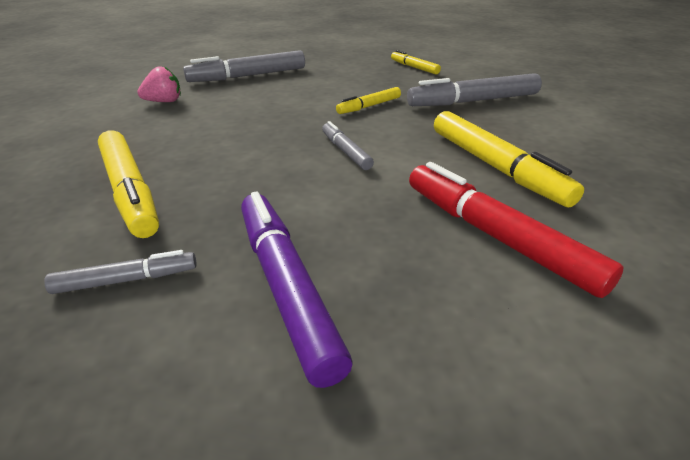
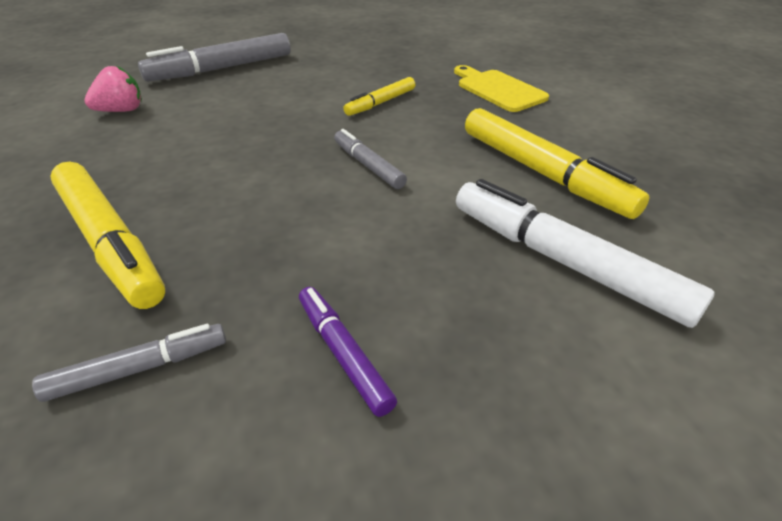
camera: 10 degrees left, 5 degrees up
purple marker [241,192,352,388] -> purple marker [299,287,397,417], size x0.54
yellow marker [391,50,441,74] -> none
grey marker [407,73,542,106] -> yellow cutting board [454,65,549,112]
red marker [409,162,623,298] -> white marker [456,179,715,328]

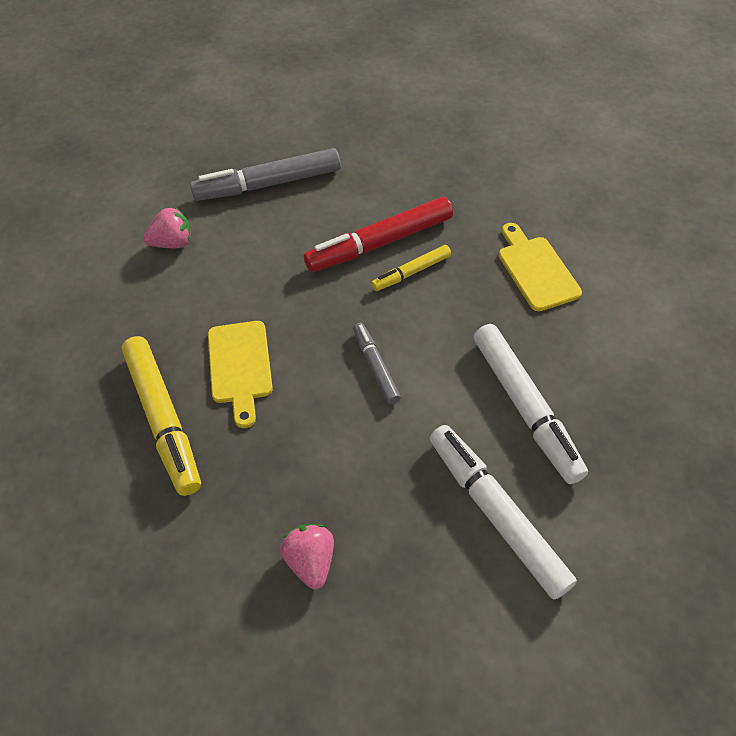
camera: 15 degrees right, 15 degrees up
grey marker [32,324,226,402] -> none
purple marker [299,287,397,417] -> pink strawberry [280,524,334,589]
yellow marker [465,108,649,219] -> white marker [474,324,588,484]
none -> yellow cutting board [208,321,273,428]
none -> red marker [304,197,453,272]

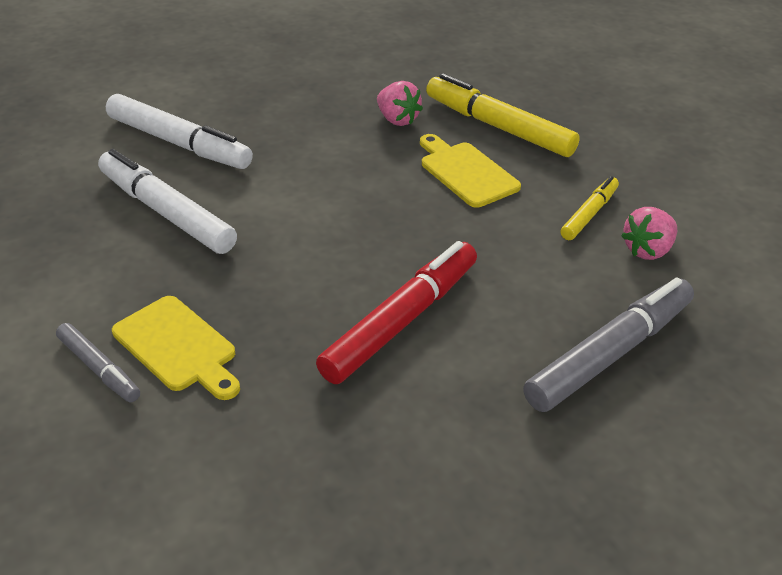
camera: 155 degrees right, 15 degrees down
pink strawberry [280,524,334,589] -> pink strawberry moved to [377,81,423,126]
grey marker [353,323,401,404] -> grey marker moved to [56,323,140,402]
yellow marker [371,245,451,291] -> yellow marker moved to [560,176,619,240]

